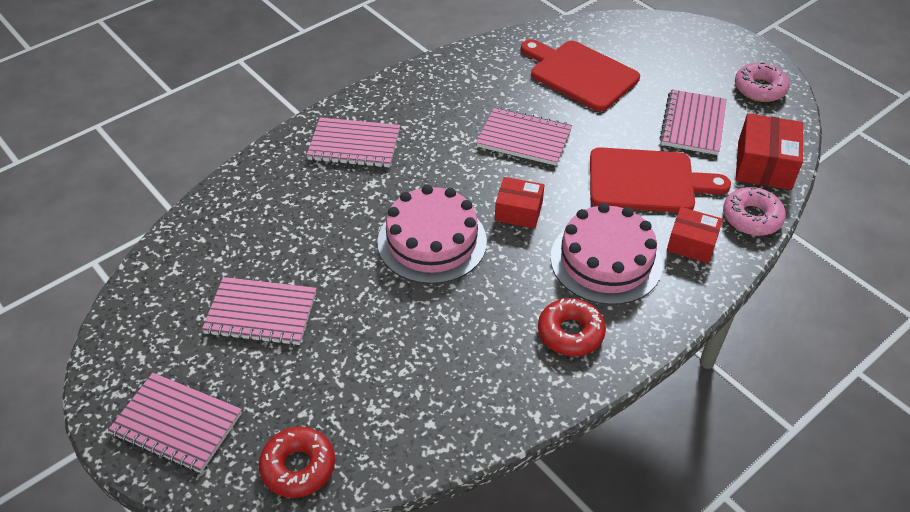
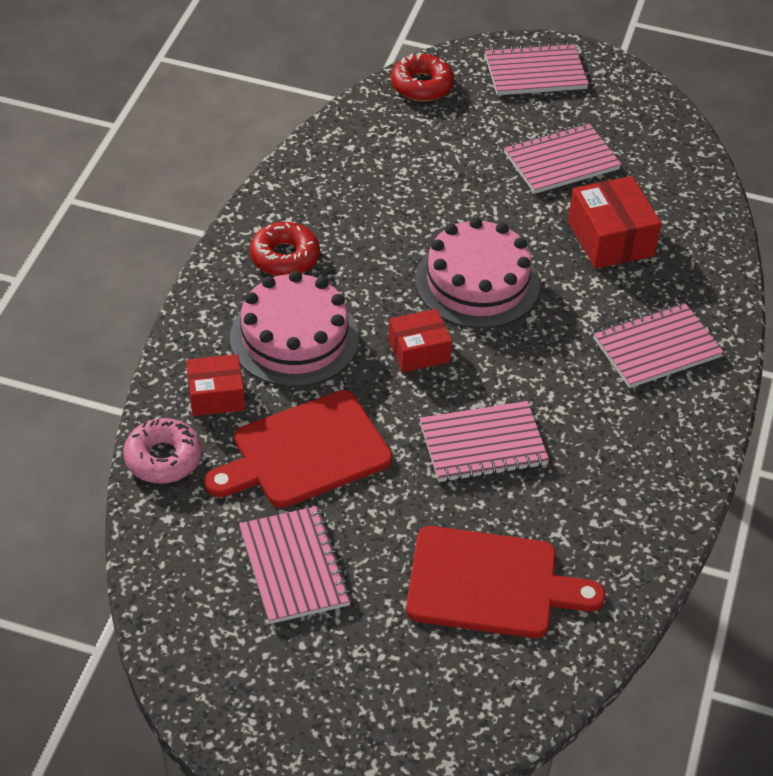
camera: 145 degrees right, 0 degrees up
pink donut [735,62,790,102] -> none
red box [736,113,803,190] -> red box moved to [568,176,662,269]

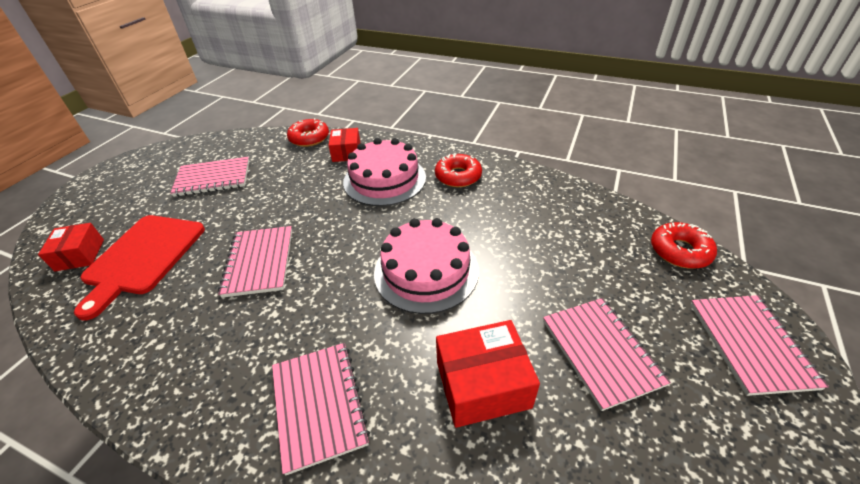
camera: 100 degrees right, 5 degrees down
pink donut [123,418,202,484] -> red donut [287,118,329,147]
red cutting board [204,390,392,508] -> none
red box [388,309,452,372] -> red box moved to [38,223,104,272]

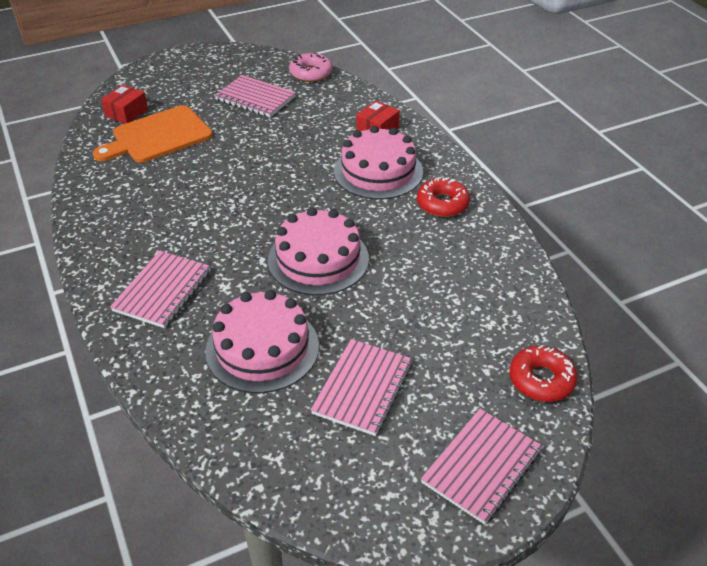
camera: 40 degrees right, 0 degrees up
red cutting board [74,215,205,320] -> orange cutting board [93,105,213,163]
pink notebook [218,226,292,298] -> none
red donut [287,118,329,147] -> none
red box [436,320,540,428] -> pink cake [205,290,319,393]
none -> pink donut [289,53,332,82]

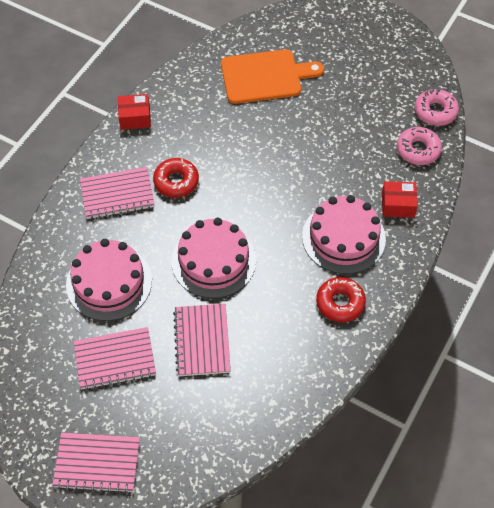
camera: 55 degrees right, 15 degrees up
orange cutting board [93,105,213,163] -> orange cutting board turned 150 degrees clockwise [221,50,324,104]
red box [101,85,148,124] -> red box moved to [118,94,151,130]
pink notebook [214,75,296,117] -> pink notebook moved to [173,304,231,376]
red donut [509,345,578,402] -> red donut moved to [153,158,199,198]
none -> pink donut [397,127,442,165]

